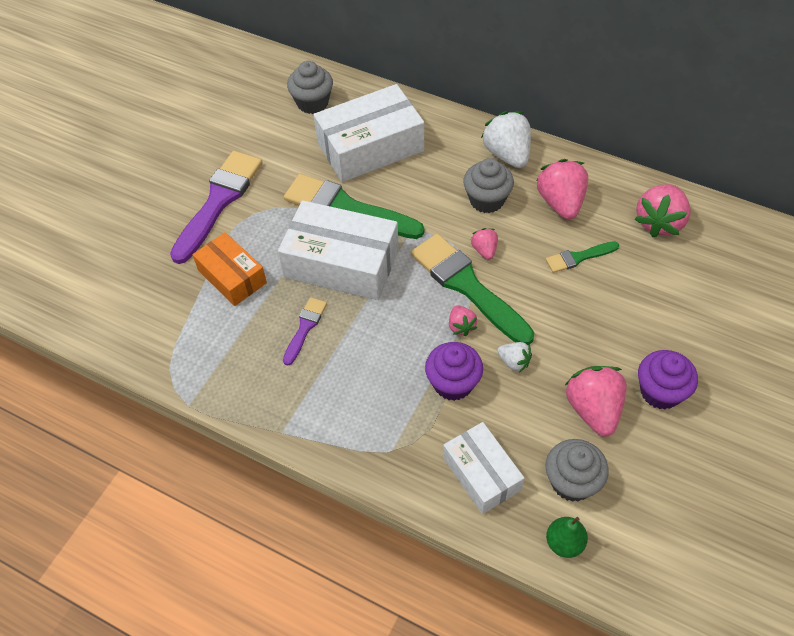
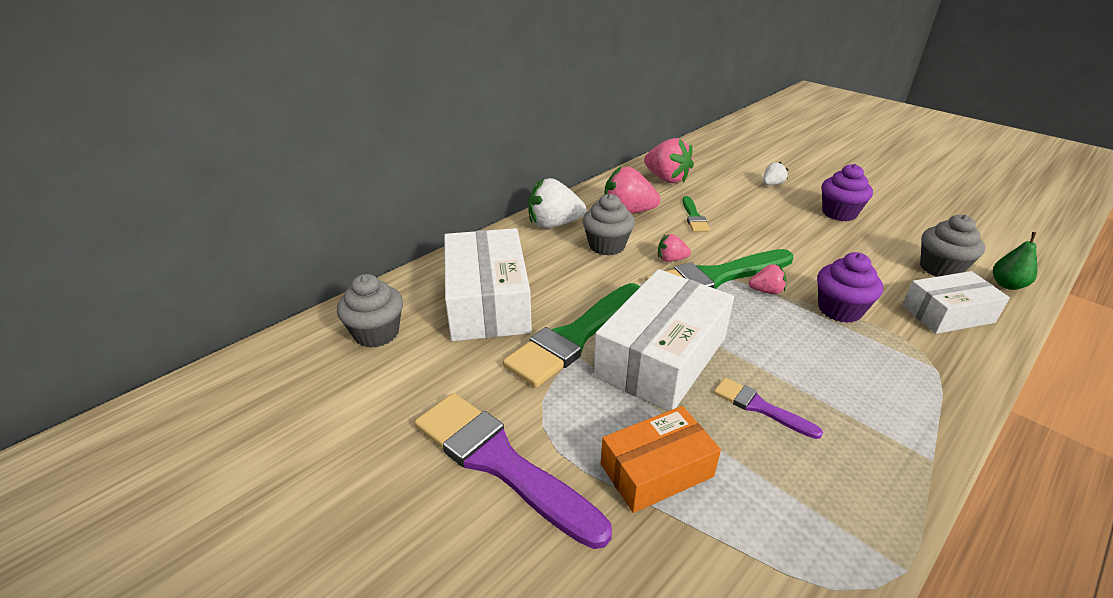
camera: 75 degrees left, 20 degrees down
white strawberry [497,342,532,373] -> white strawberry moved to [763,162,788,185]
pink strawberry [565,366,627,437] -> none

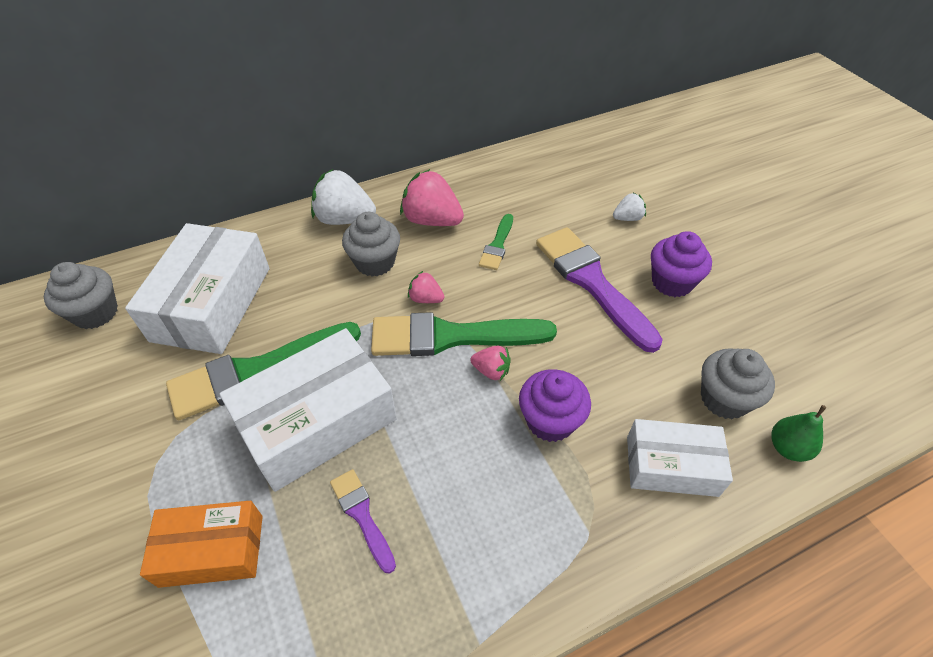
camera: 20 degrees right, 15 degrees up
purple brush [415,393,612,549] -> purple brush moved to [536,227,663,353]
pink strawberry [644,138,694,183] -> none

